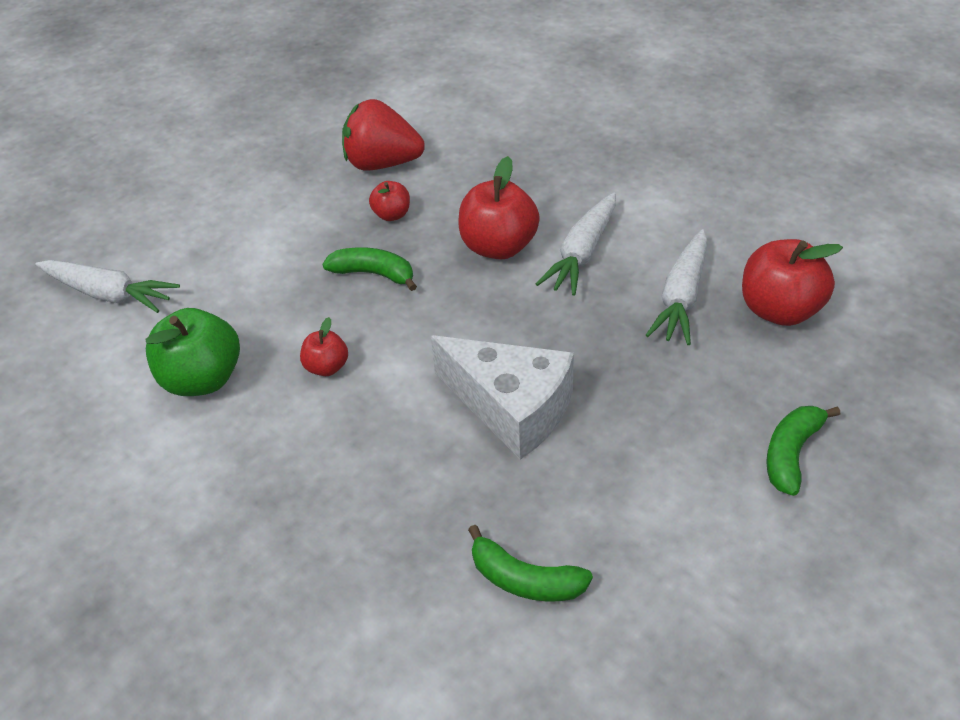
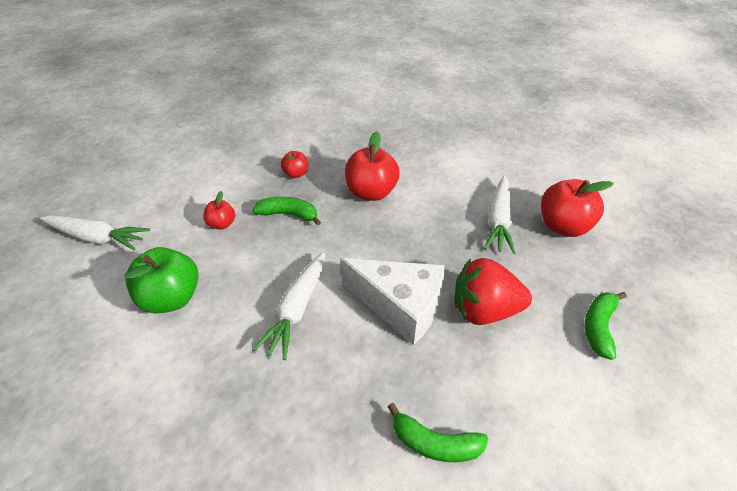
camera: 10 degrees left, 0 degrees up
red apple [300,317,348,376] -> red apple moved to [203,191,235,230]
red strawberry [342,99,425,170] -> red strawberry moved to [454,258,532,325]
white carrot [536,192,616,296] -> white carrot moved to [252,252,325,360]

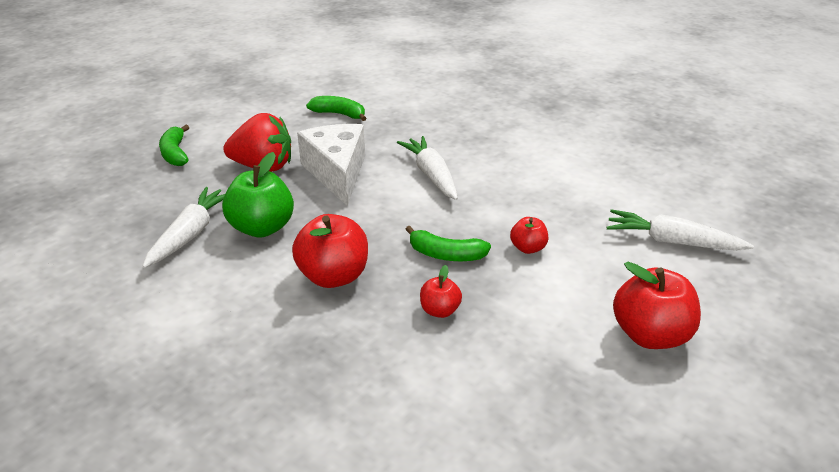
camera: 175 degrees left, 10 degrees down
green apple [124,247,199,314] -> green apple moved to [222,152,294,238]
white carrot [252,252,325,360] -> white carrot turned 45 degrees counterclockwise [397,136,458,200]
white cheese [340,258,445,345] -> white cheese turned 45 degrees clockwise [297,124,365,206]
red apple [541,179,614,237] -> red apple moved to [613,262,701,349]
green banana [585,292,627,360] -> green banana turned 135 degrees clockwise [159,125,189,166]

